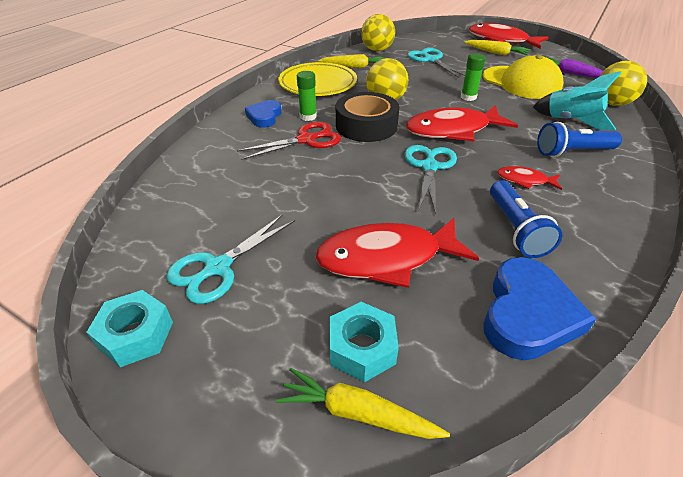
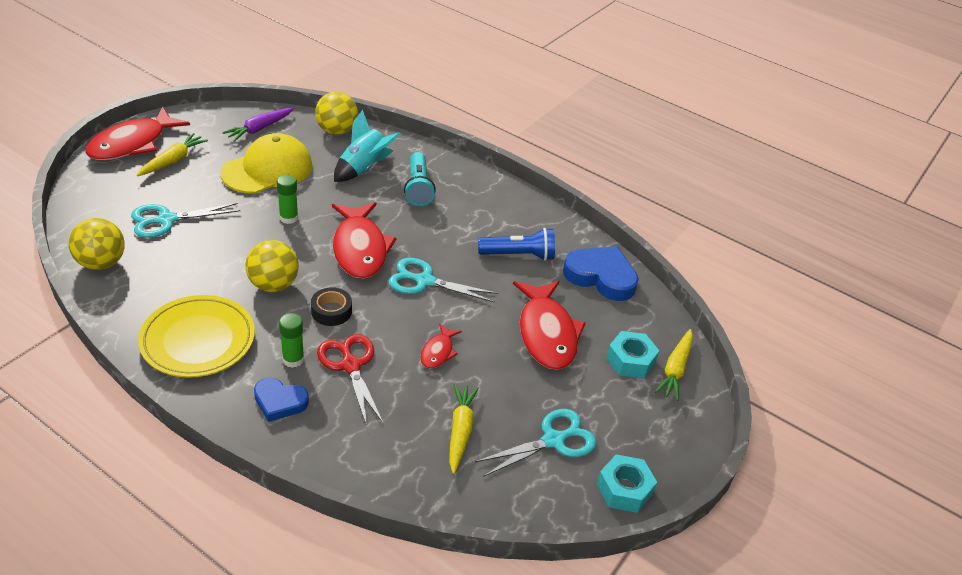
camera: 90 degrees left, 0 degrees up
turquoise scissors [166,214,295,304] -> turquoise scissors turned 75 degrees counterclockwise [475,409,597,477]
yellow carrot [318,54,386,68] -> yellow carrot moved to [449,384,479,474]
black tape [336,92,399,142] -> black tape [311,287,352,326], size x0.56
red fish [497,166,562,190] -> red fish moved to [420,323,462,369]
blue flashlight [537,122,622,157] -> turquoise flashlight [404,152,436,207]

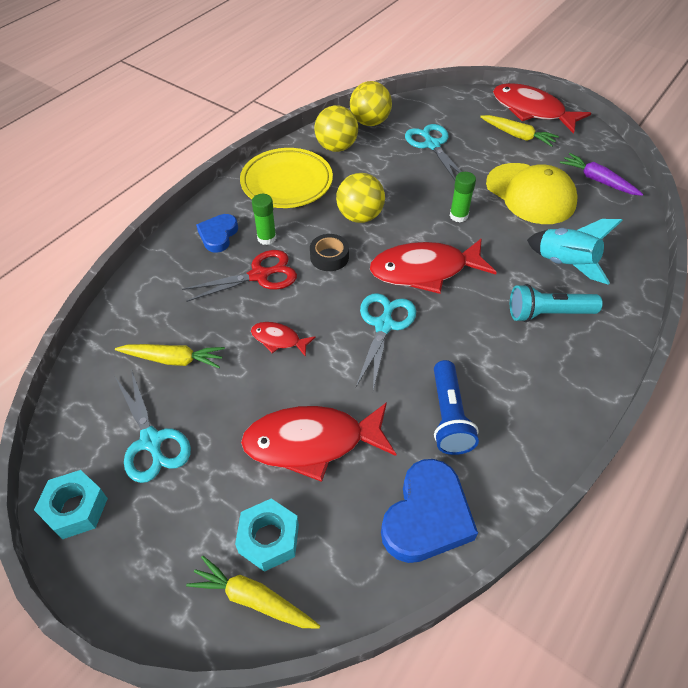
camera: 95 degrees right, 10 degrees up
yellow ball [315,92,358,135] -> yellow ball moved to [315,105,358,152]

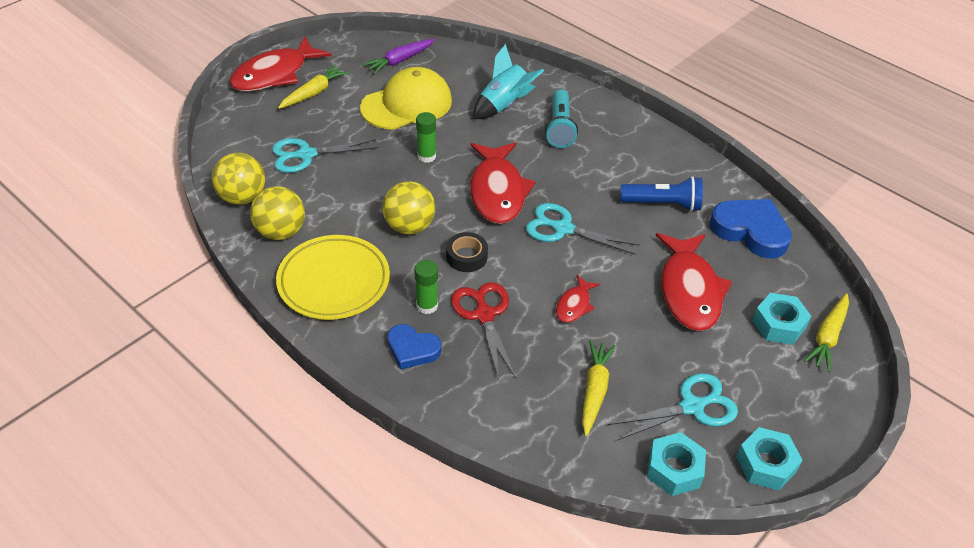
camera: 85 degrees left, 5 degrees down
none -> turquoise nut [647,432,706,496]

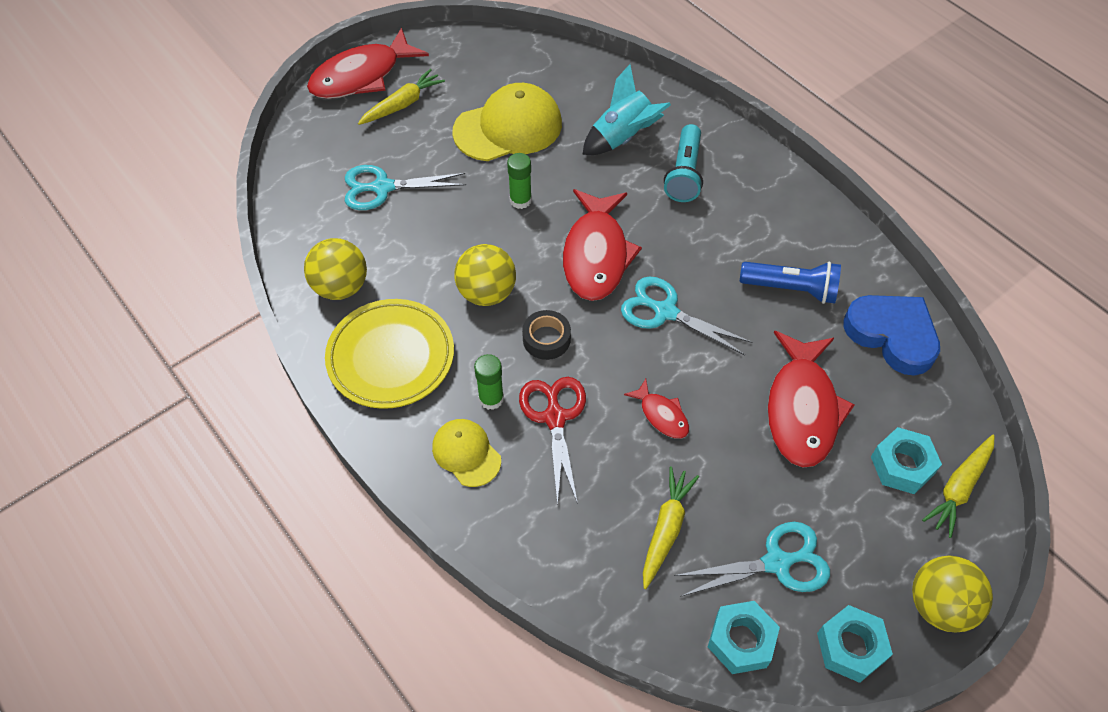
camera: 10 degrees right, 10 degrees up
yellow ball [212,153,265,205] -> yellow ball moved to [912,556,993,632]
purple carrot [363,39,435,74] -> none
blue heart [387,324,441,369] -> yellow cap [432,419,501,487]
red fish [556,275,600,323] -> red fish turned 75 degrees counterclockwise [624,379,689,439]

